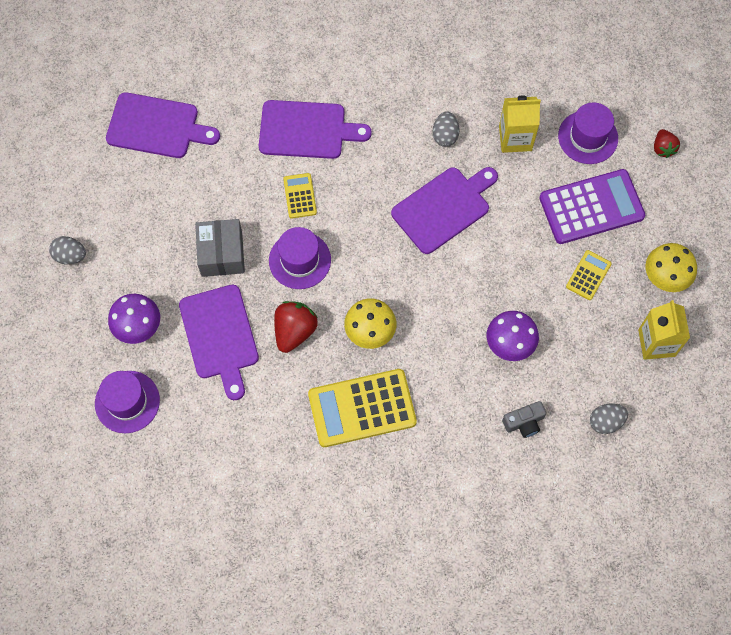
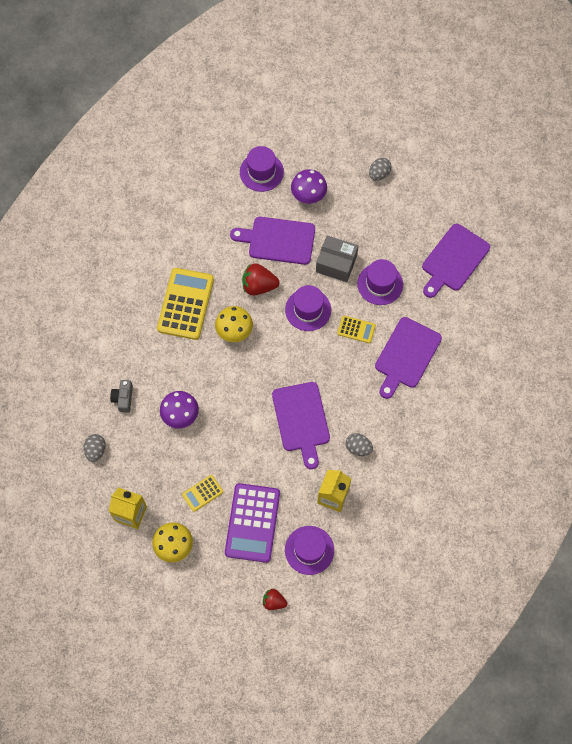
camera: 115 degrees right, 0 degrees up
red strawberry [274,301,318,353] -> red strawberry turned 135 degrees clockwise [242,263,280,296]
yellow calculator [566,250,612,300] -> yellow calculator turned 90 degrees clockwise [182,475,223,512]
none -> purple hat [357,259,403,305]

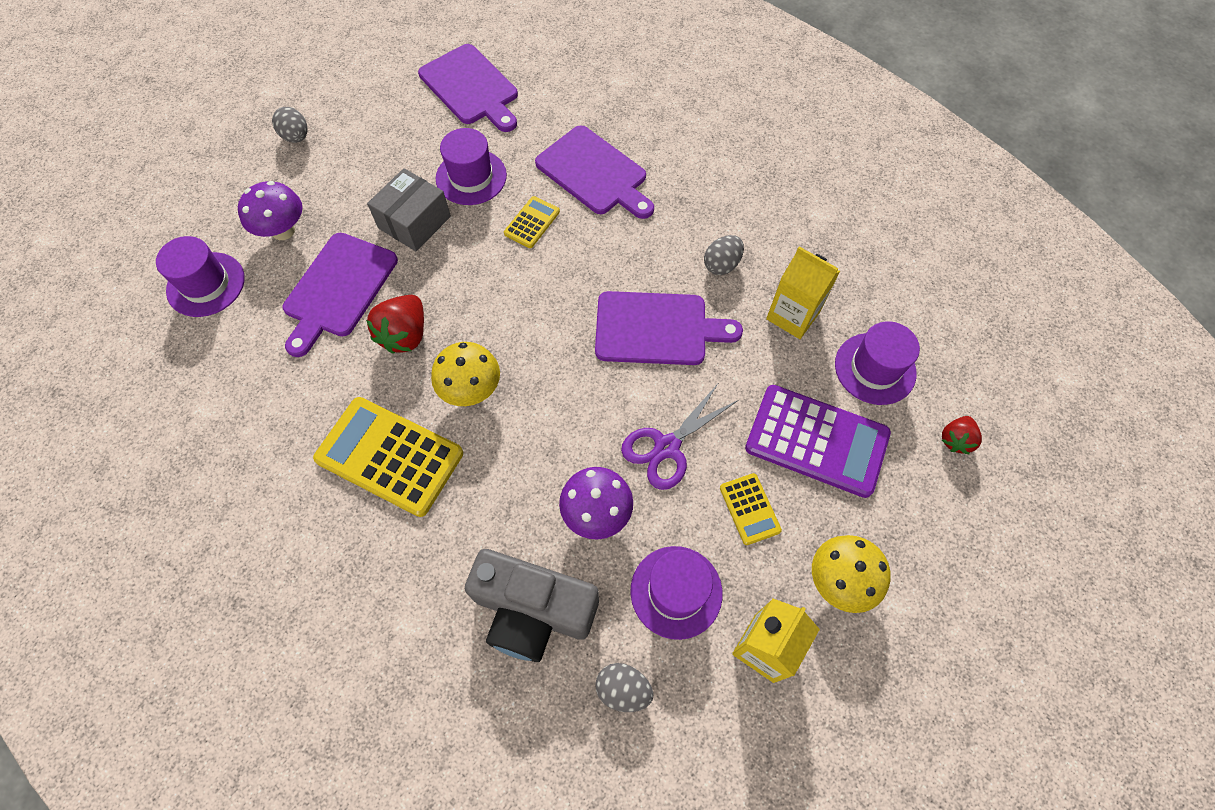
camera: 75 degrees left, 5 degrees down
grey camera [110,380,133,413] -> grey camera [465,549,599,662], size x2.10
purple hat [285,285,331,331] -> purple hat moved to [630,546,723,640]
none -> purple scissors [621,384,739,490]

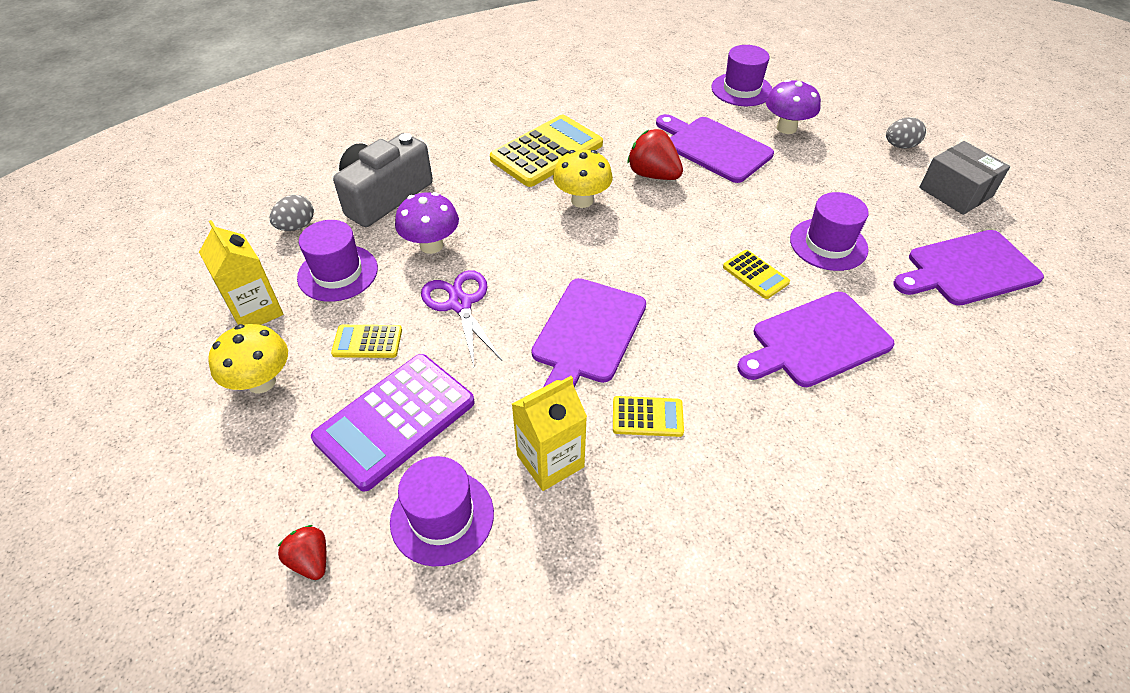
camera: 110 degrees right, 15 degrees down
grey box [367,168,451,251] -> grey box moved to [919,141,1010,215]
grey egg [704,235,744,275] -> yellow calculator [613,396,684,437]

